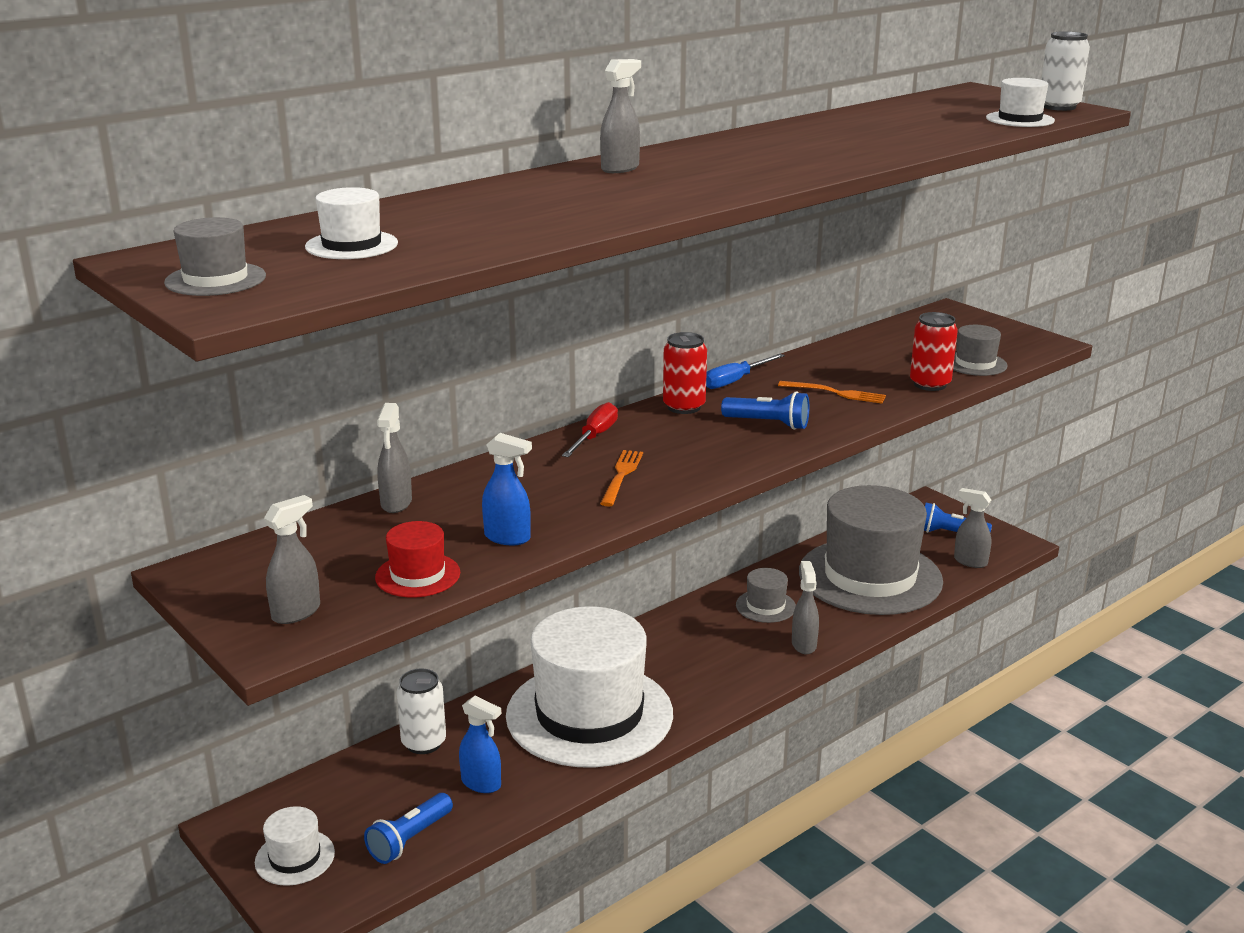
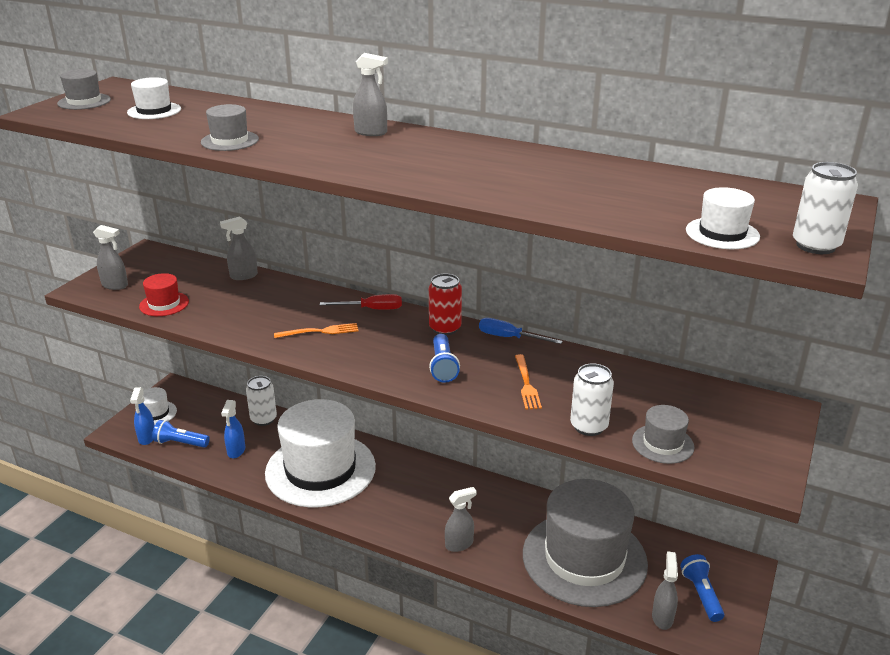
camera: 65 degrees right, 5 degrees up
blue spray bottle [482,433,532,545] -> blue spray bottle moved to [130,387,155,445]
grey hat [736,568,796,623] -> grey hat moved to [201,104,259,151]
red can [910,312,958,391] -> white can [570,364,614,436]

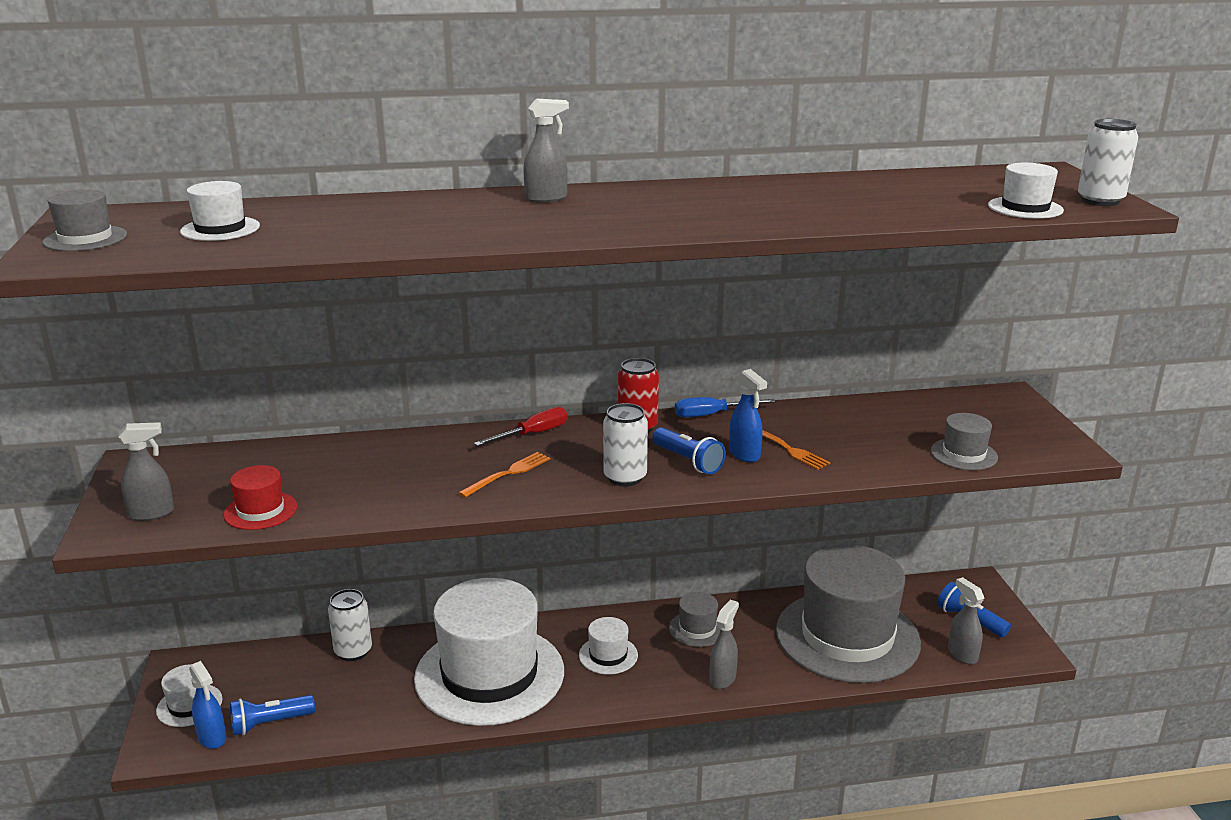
camera: 35 degrees left, 5 degrees down
grey hat [201,104,259,151] -> grey hat moved to [669,592,720,647]
grey spray bottle [220,216,258,280] -> none
blue spray bottle [221,400,245,458] -> blue spray bottle moved to [729,369,767,462]
white can [570,364,614,436] -> white can moved to [603,403,648,487]
none -> white hat [579,617,638,674]

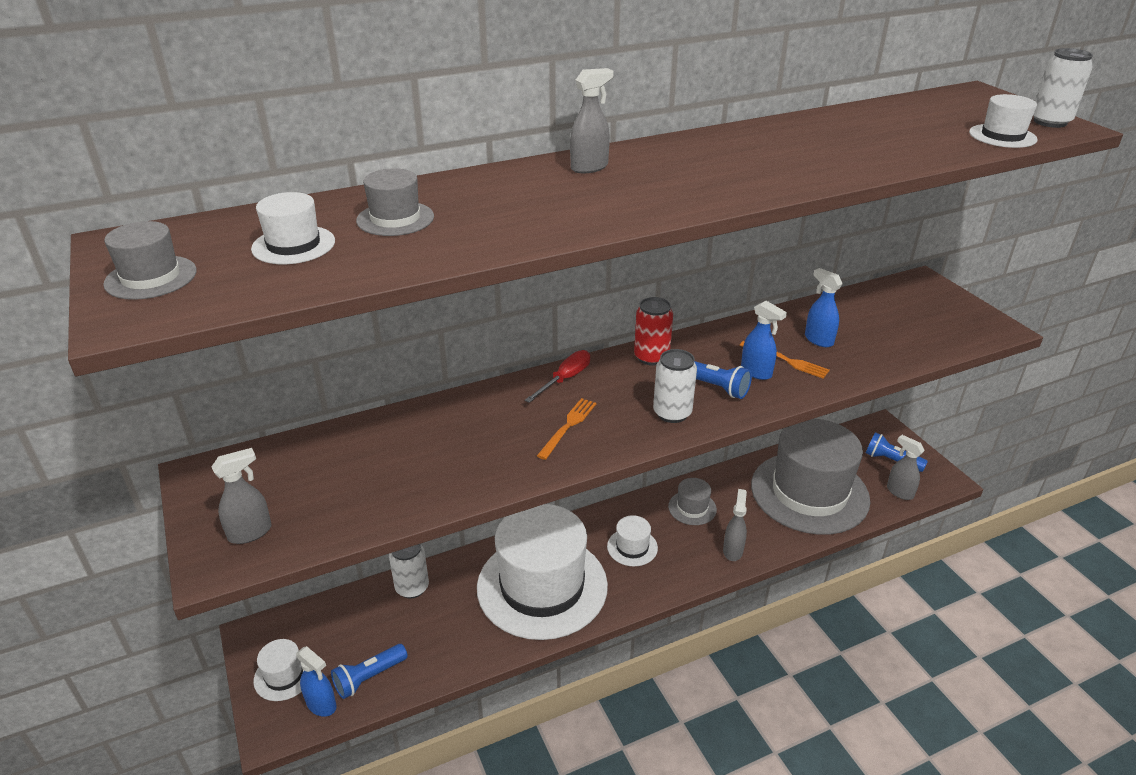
camera: 15 degrees left, 10 degrees up
red hat [223,465,297,530] -> none
blue screwdriver [675,397,776,417] -> none
grey hat [931,413,998,470] -> grey hat moved to [356,168,434,236]
none -> blue spray bottle [805,268,843,347]

